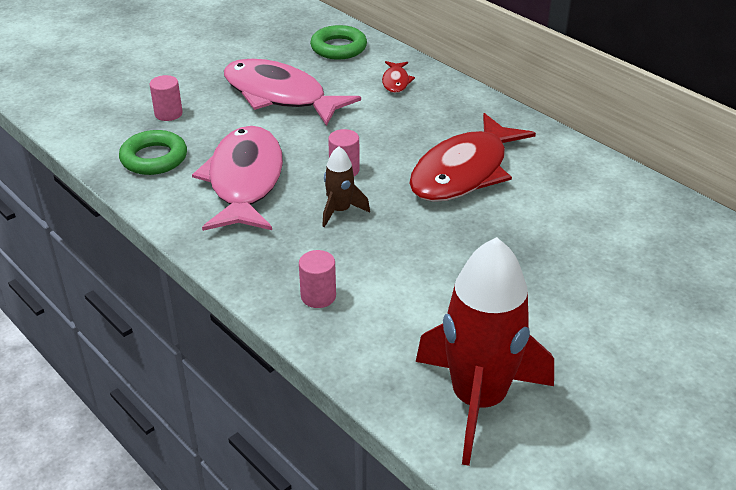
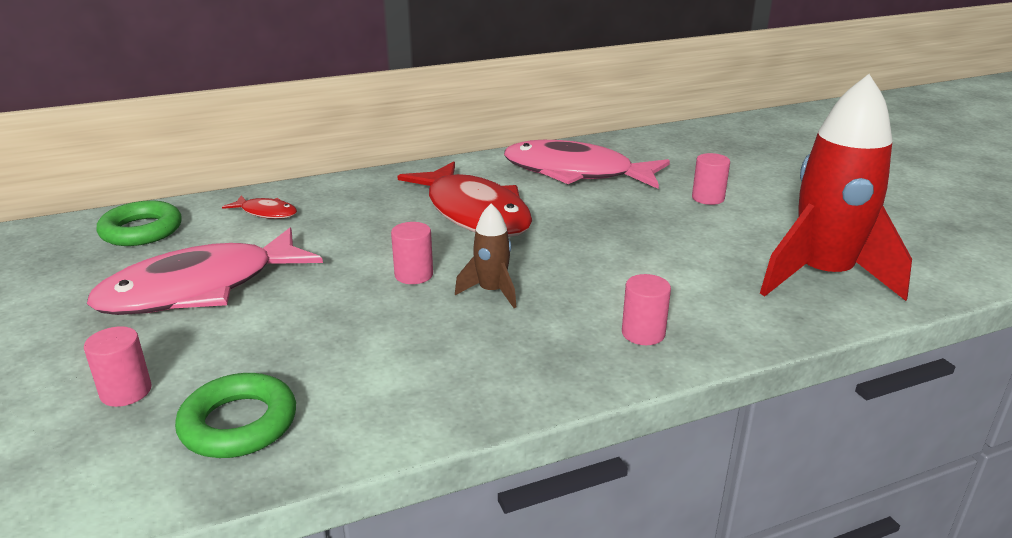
camera: 70 degrees left, 10 degrees down
pink fish [192,126,283,231] -> pink fish moved to [504,140,670,189]
none -> pink cylinder [692,153,730,205]

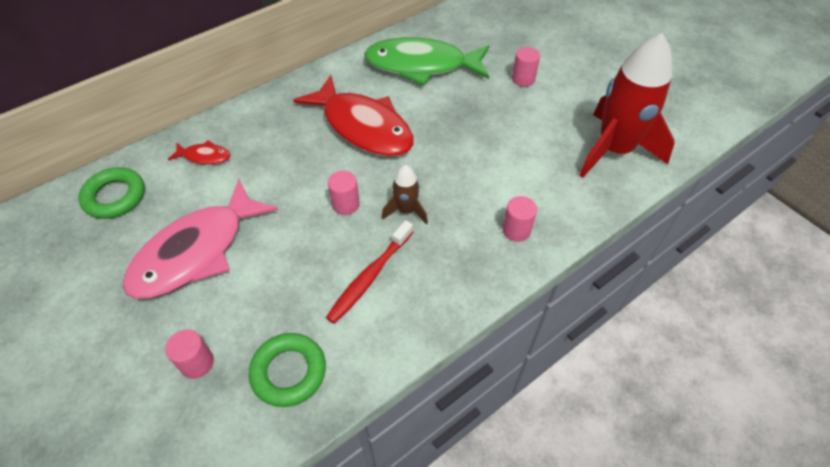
camera: 15 degrees left, 25 degrees up
pink fish [504,140,670,189] -> green fish [364,37,489,86]
none -> red toothbrush [326,220,413,324]

